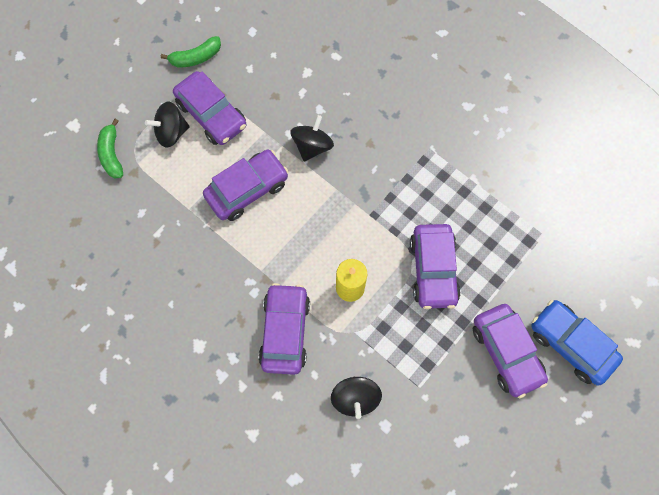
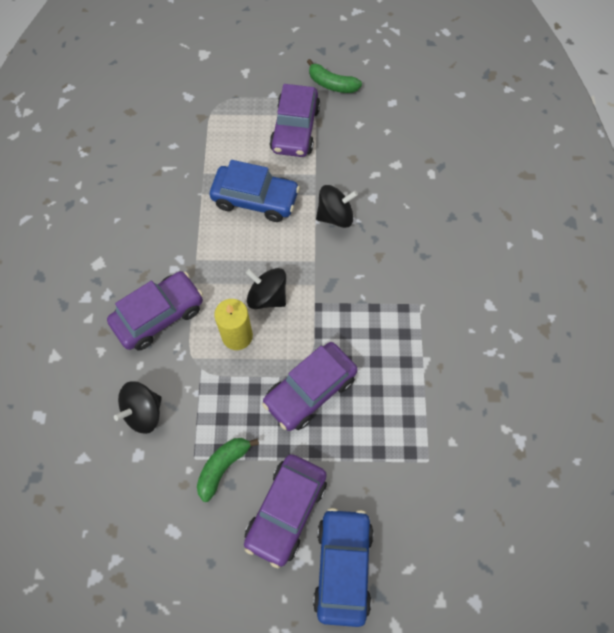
camera: 50 degrees right, 5 degrees down
green banana [97,119,123,178] -> green banana moved to [197,438,259,502]
black spinning top [145,102,190,148] -> black spinning top moved to [246,268,286,309]
purple car [203,150,289,221] -> blue car [210,160,300,222]

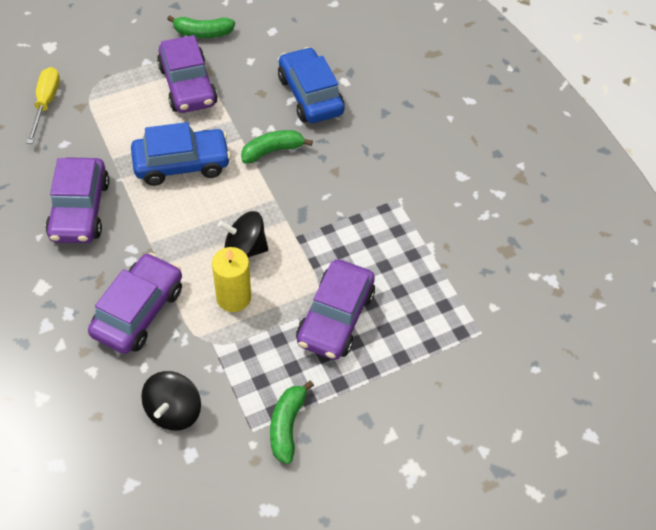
camera: 30 degrees left, 10 degrees down
purple car [244,454,327,568] -> purple car moved to [45,157,110,243]
blue car [313,508,374,627] -> blue car moved to [278,47,345,123]
black spinning top [316,185,358,228] -> green banana [241,130,313,164]
none -> yellow screwdriver [27,67,60,144]

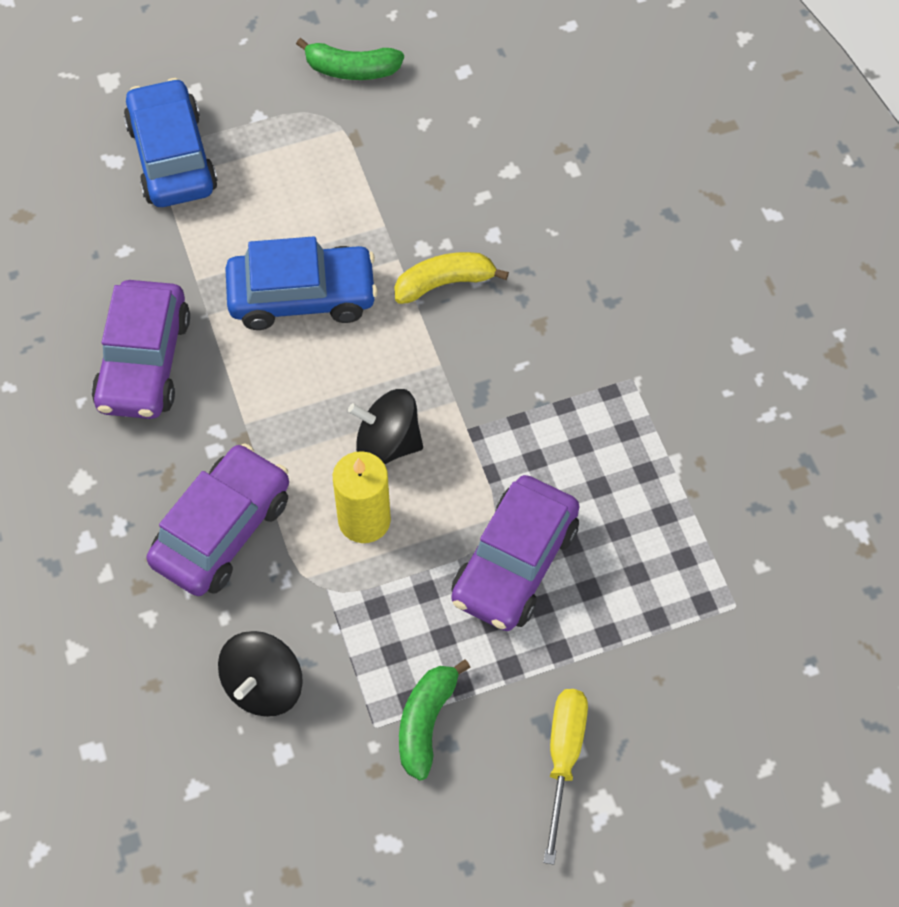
camera: 10 degrees right, 5 degrees up
yellow screwdriver [27,67,60,144] -> yellow screwdriver moved to [543,689,588,865]
purple car [157,35,218,113] -> none
green banana [241,130,313,164] -> yellow banana [394,252,509,304]
blue car [278,47,345,123] -> blue car moved to [123,78,218,207]

